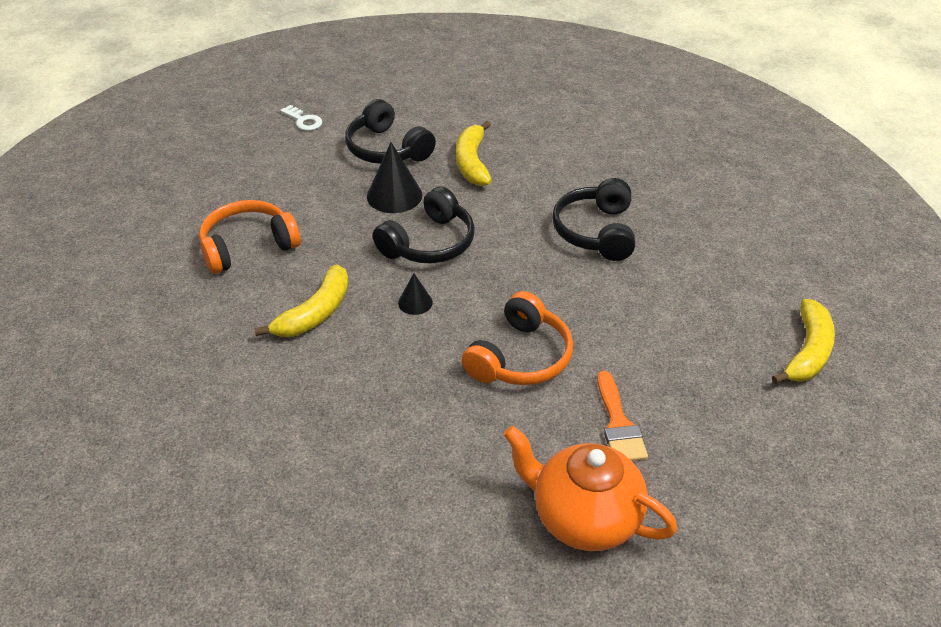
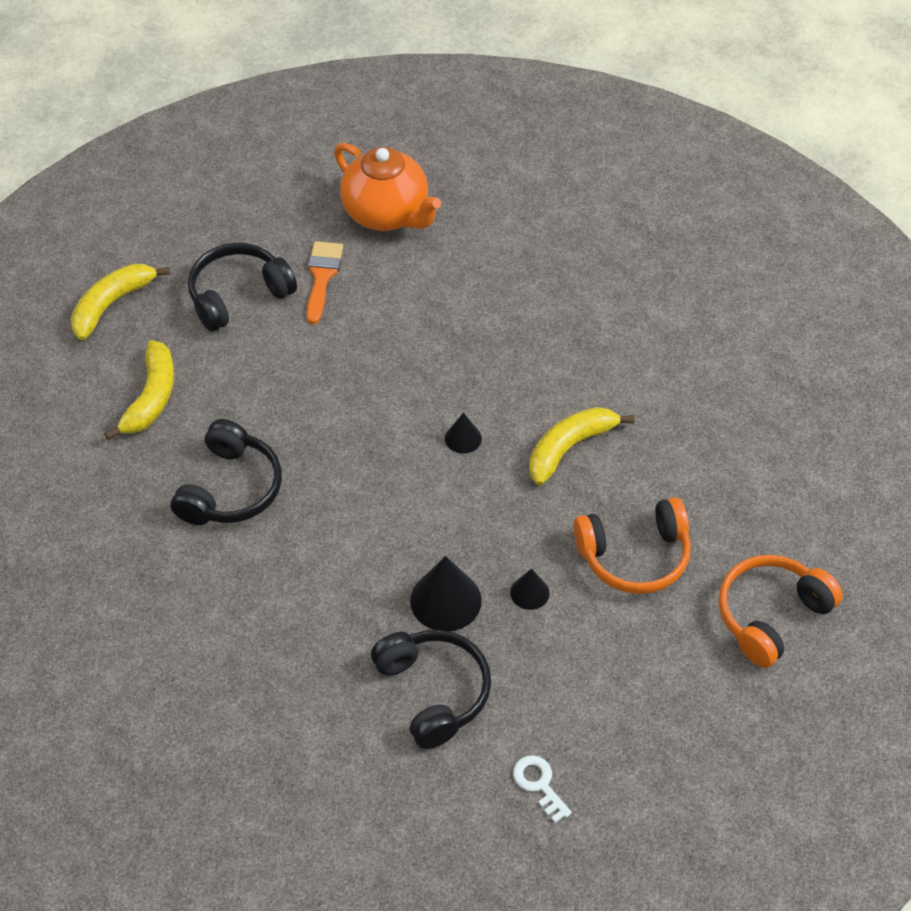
camera: 165 degrees left, 10 degrees up
black headphones [373,186,475,264] -> black headphones moved to [188,243,297,332]
yellow banana [456,121,492,186] -> yellow banana moved to [104,340,174,440]
orange headphones [462,291,573,385] -> orange headphones moved to [718,555,843,668]
none -> black cone [510,569,550,610]

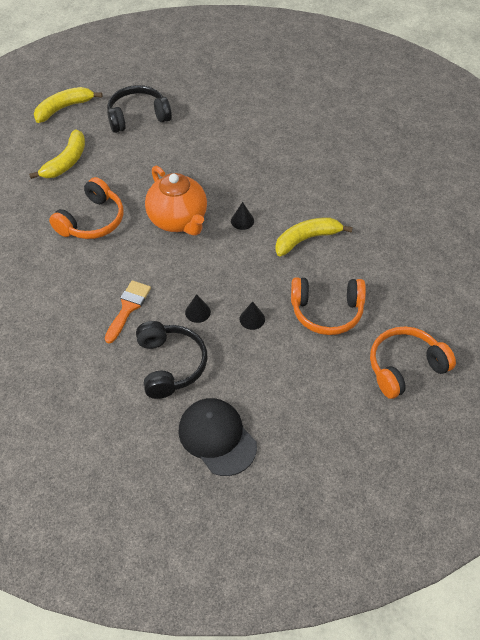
camera: 15 degrees right, 0 degrees up
black headphones [171,419,282,525] -> orange headphones [49,177,124,239]
orange brush [306,241,343,324] -> orange brush moved to [105,280,151,343]
orange teapot [334,143,441,231] -> orange teapot moved to [145,165,207,236]
black cone [410,556,482,631] -> black cone [185,294,211,323], size x0.55
white key [513,755,572,823] -> black cap [179,398,257,476]

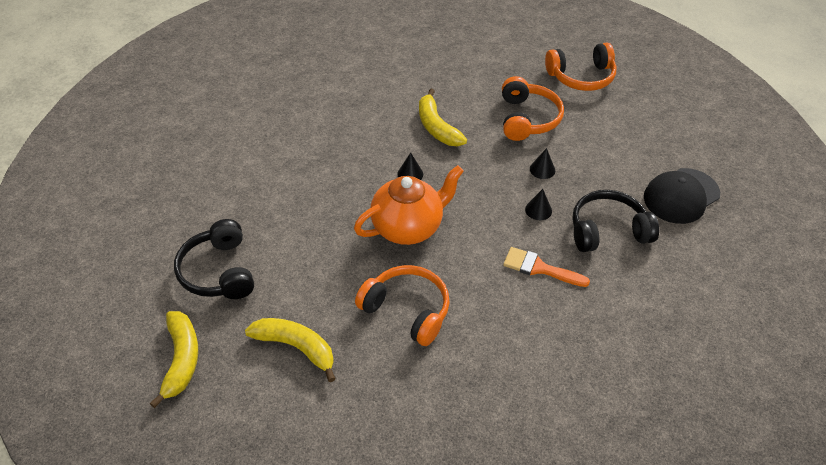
camera: 90 degrees left, 5 degrees down
yellow banana [34,87,102,123] -> yellow banana turned 150 degrees counterclockwise [149,311,198,408]
orange headphones [370,326,456,399] -> orange headphones turned 75 degrees counterclockwise [545,43,616,91]

